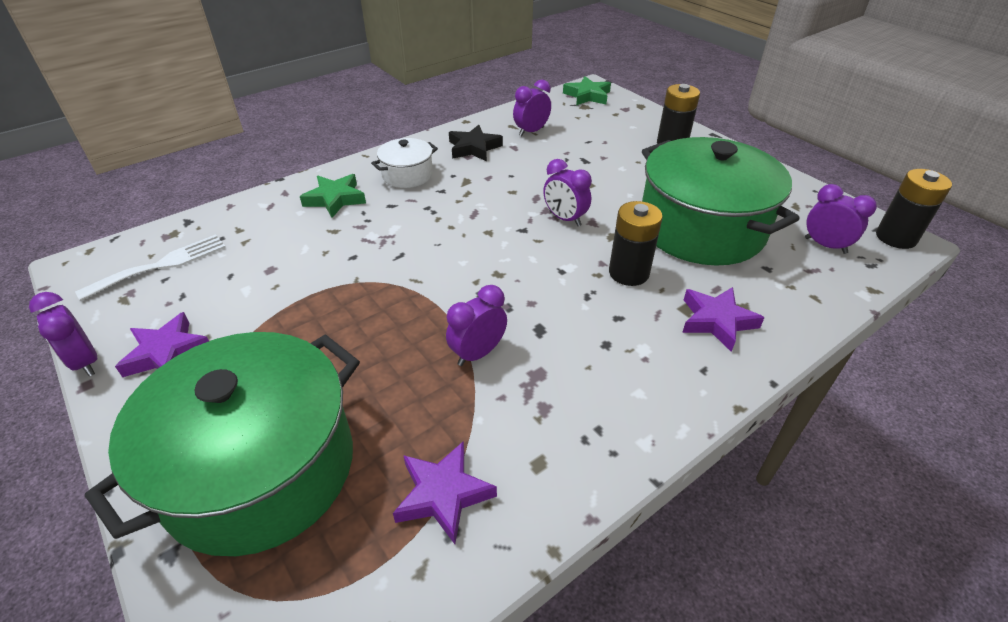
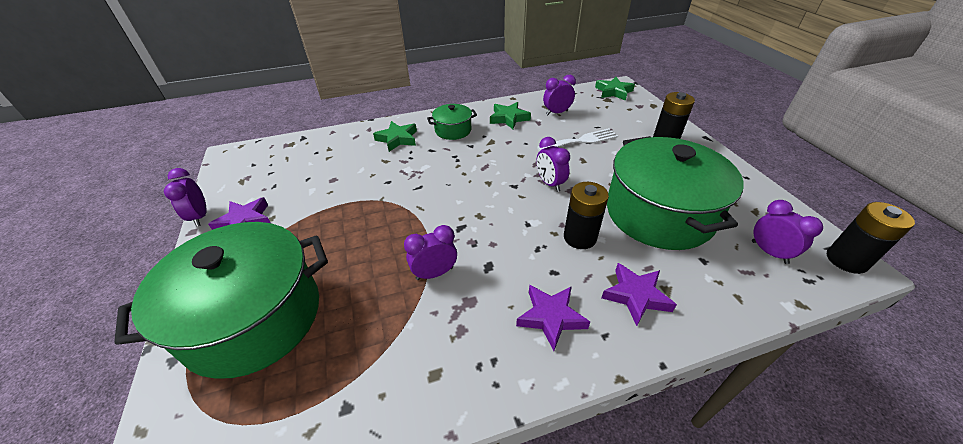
camera: 20 degrees right, 0 degrees up
white fork [75,234,226,301] -> white fork moved to [537,128,618,151]
white pot [371,138,438,188] -> green pot [427,104,477,140]
purple star [393,441,497,544] -> purple star moved to [516,285,590,351]
black star [449,125,503,161] -> green star [490,102,531,129]

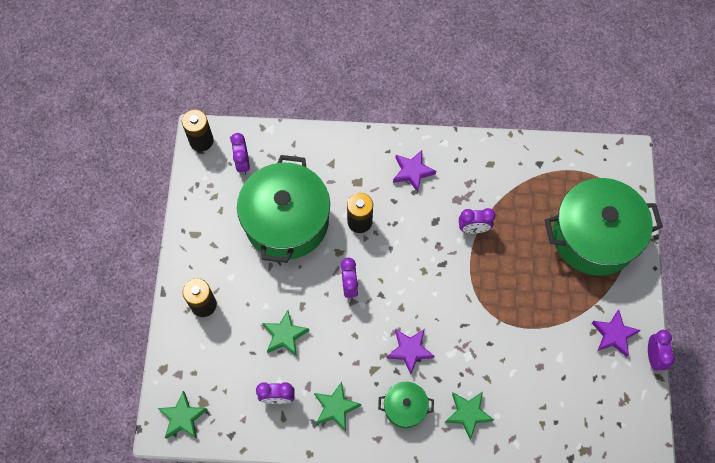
camera: 160 degrees left, 25 degrees up
white fork [537,128,618,151] -> green star [262,310,309,357]
purple star [601,263,677,326] -> purple star moved to [387,329,435,375]

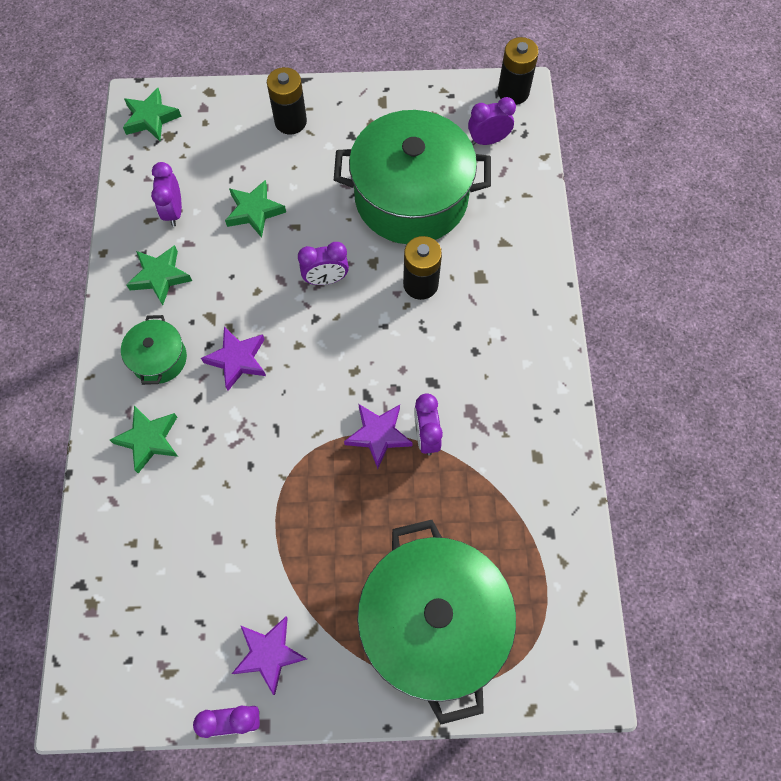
camera: 85 degrees right, 0 degrees up
purple star [393,150,436,192] -> purple star moved to [344,404,413,469]

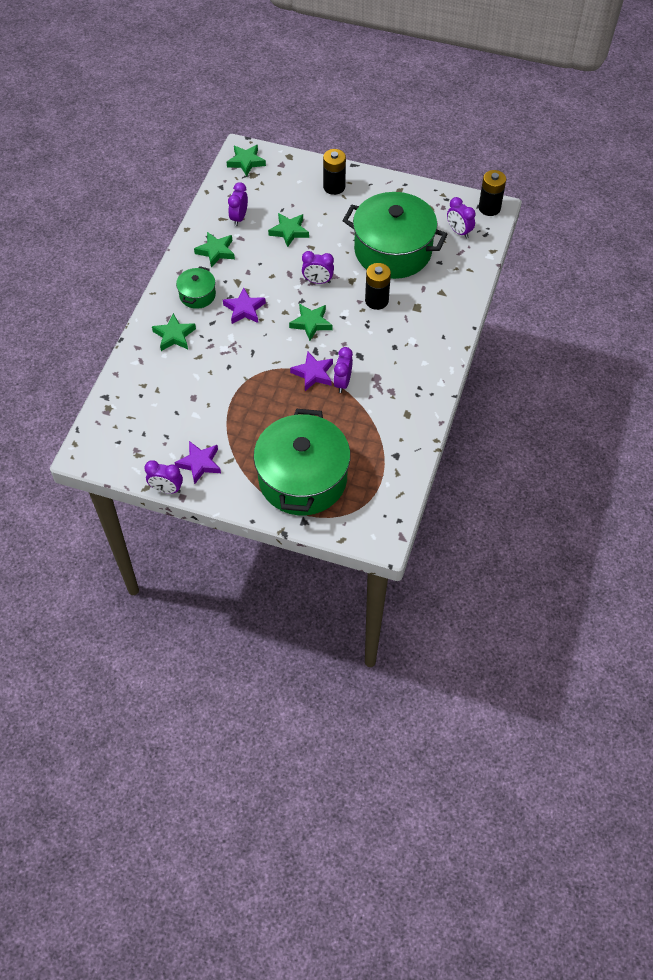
camera: 20 degrees right, 10 degrees down
purple clock [468,97,516,145] -> purple clock turned 135 degrees counterclockwise [447,197,475,238]
none -> green star [289,304,332,341]

